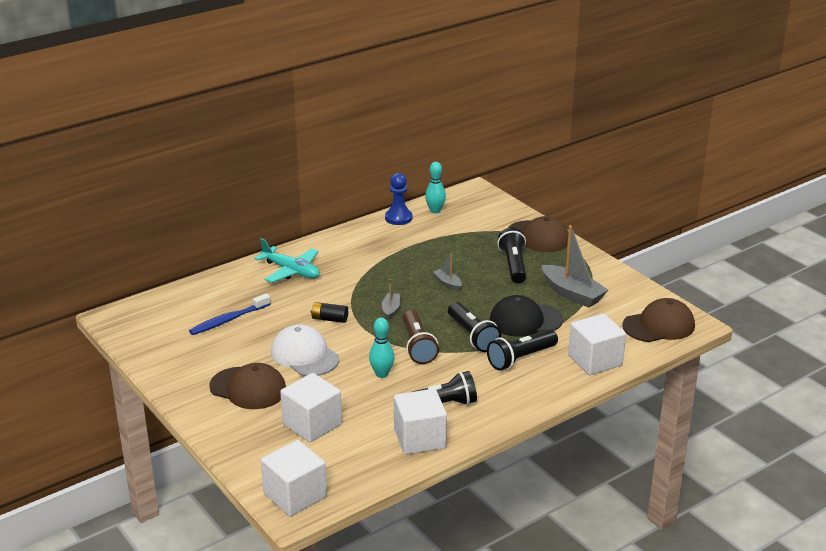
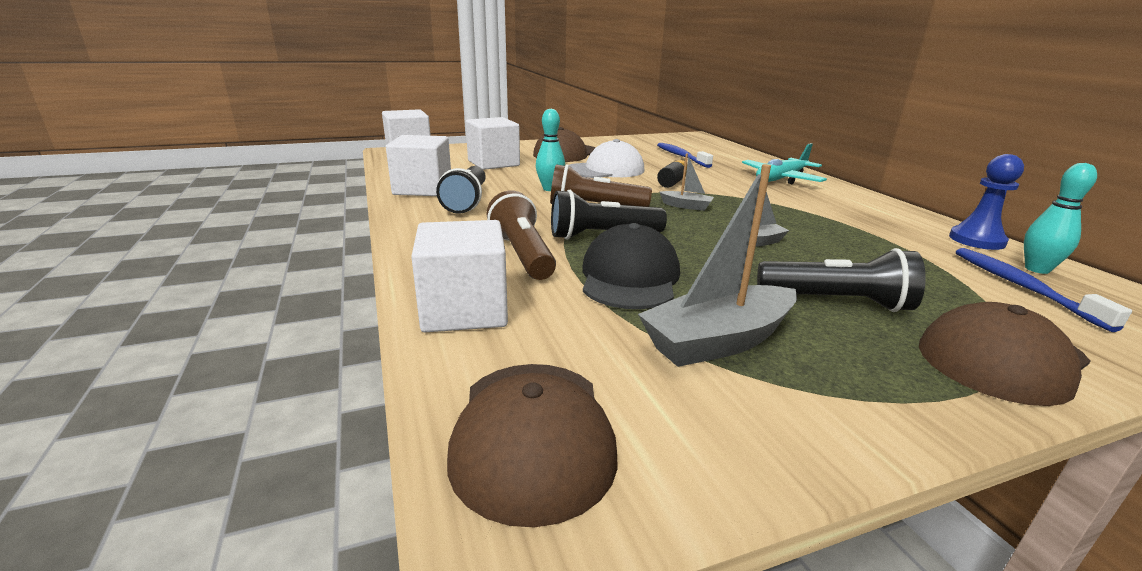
camera: 105 degrees right, 5 degrees down
black flashlight [487,330,558,370] -> brown flashlight [487,190,556,280]
none -> blue toothbrush [956,248,1132,332]

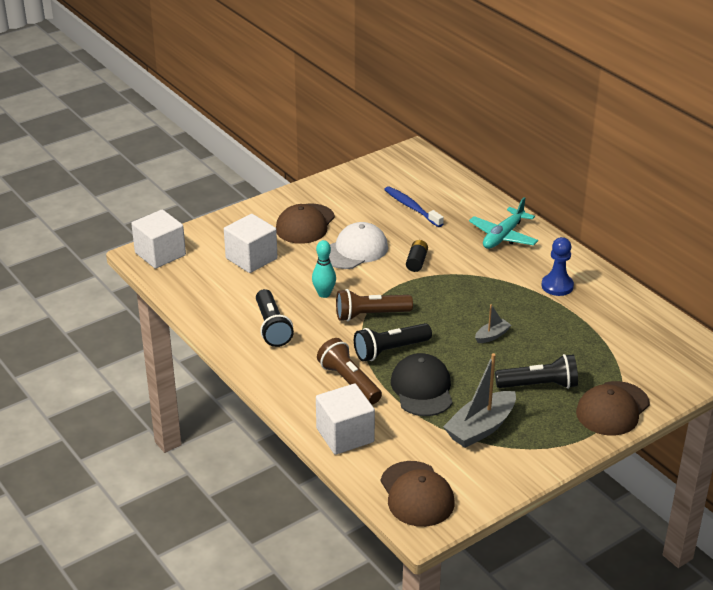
camera: 15 degrees left, 10 degrees up
white cube [386,135,451,196] -> none
grey boat [660,153,714,211] -> none
blue pawn [949,154,1024,250] -> blue pawn moved to [542,237,574,296]
blue toothbrush [956,248,1132,332] -> none
turquoise bowling pin [1024,163,1097,274] -> none

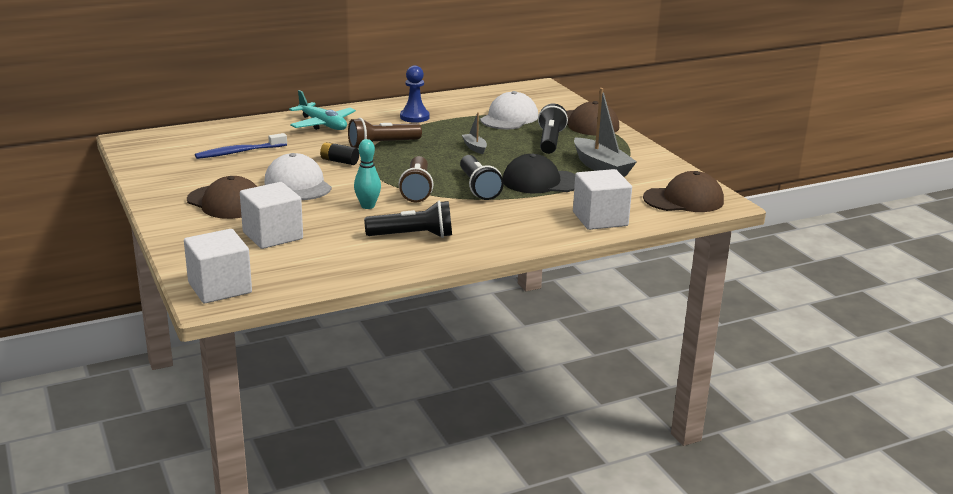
camera: 80 degrees left, 10 degrees down
brown flashlight [317,338,382,405] -> brown flashlight moved to [348,118,422,148]
none -> white cap [480,91,538,129]

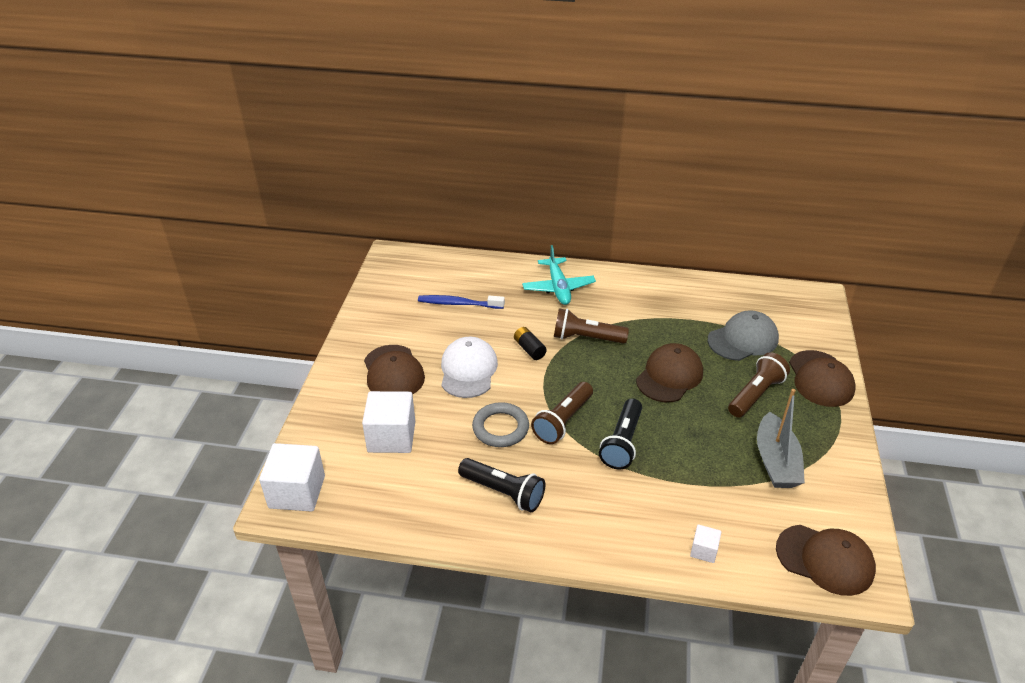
camera: 35 degrees right, 15 degrees up
turquoise bowling pin [354,139,381,209] -> grey ring [472,402,529,447]
blue pawn [400,65,430,123] -> none
grey boat [462,112,487,154] -> brown cap [636,343,703,402]
white cap [480,91,538,129] -> grey cap [708,310,779,361]
black cap [503,154,575,193] -> none
black flashlight [538,104,568,154] -> brown flashlight [728,352,790,418]
white cube [573,169,632,230] -> white cube [690,524,721,563], size x0.49

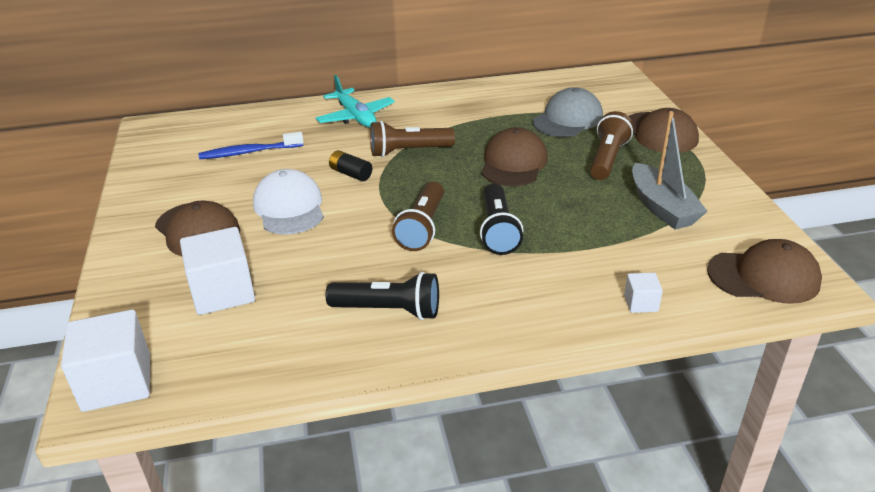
camera: 20 degrees left, 5 degrees down
grey ring [472,402,529,447] -> none

